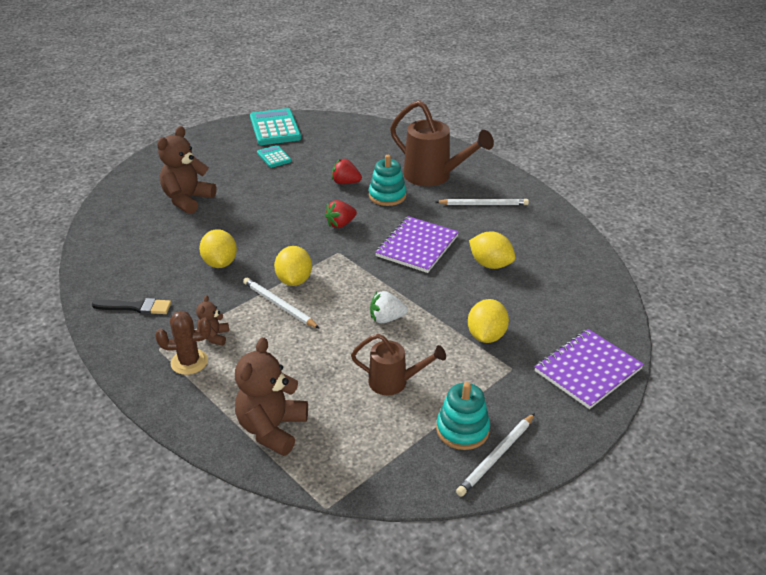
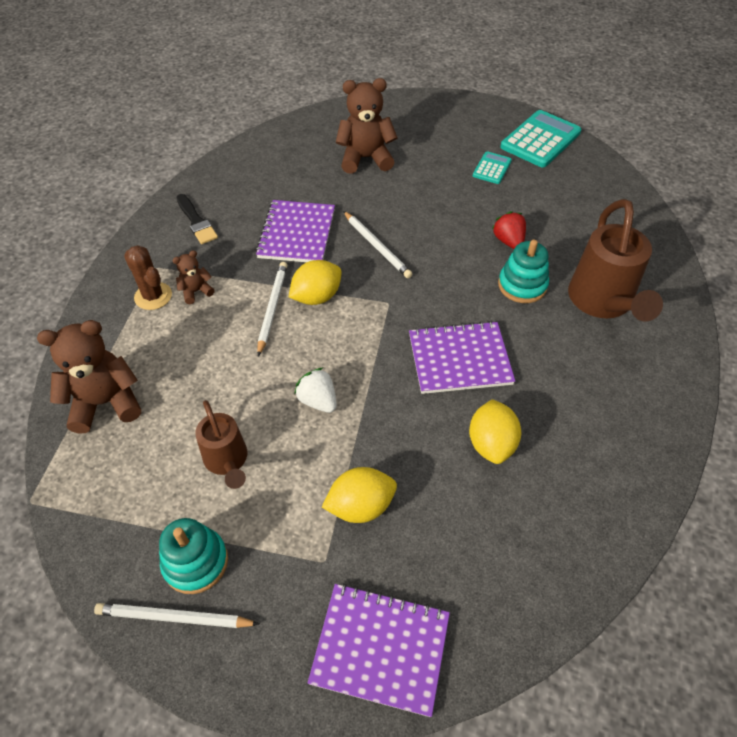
camera: 55 degrees right, 15 degrees up
yellow lemon [199,229,237,268] -> purple notebook [255,200,335,262]
red strawberry [325,200,357,228] -> none
white pencil [436,199,529,205] -> white pencil moved to [343,211,412,278]

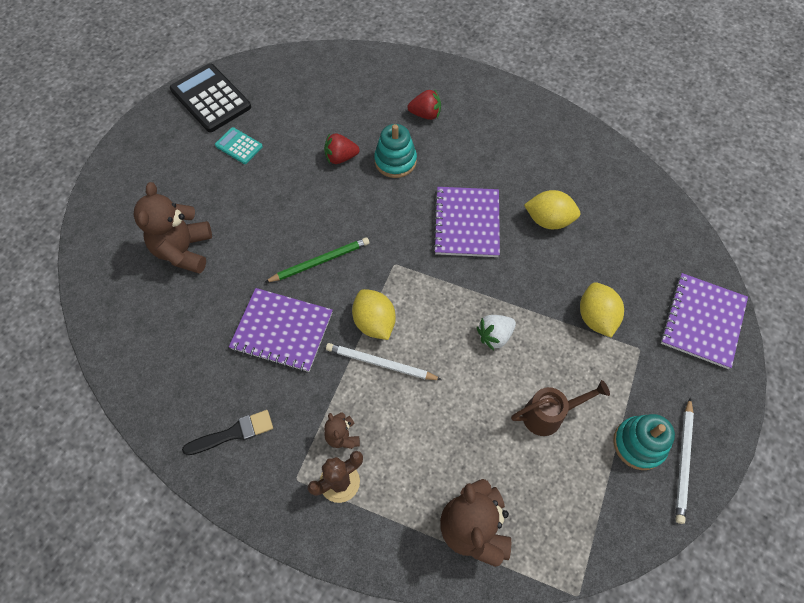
camera: 80 degrees left, 10 degrees up
white pencil [343,211,412,278] -> green pencil [264,237,369,283]
turquoise calculator [500,110,581,167] -> black calculator [170,63,251,132]
brown watering can [568,199,663,322] -> red strawberry [407,90,441,120]

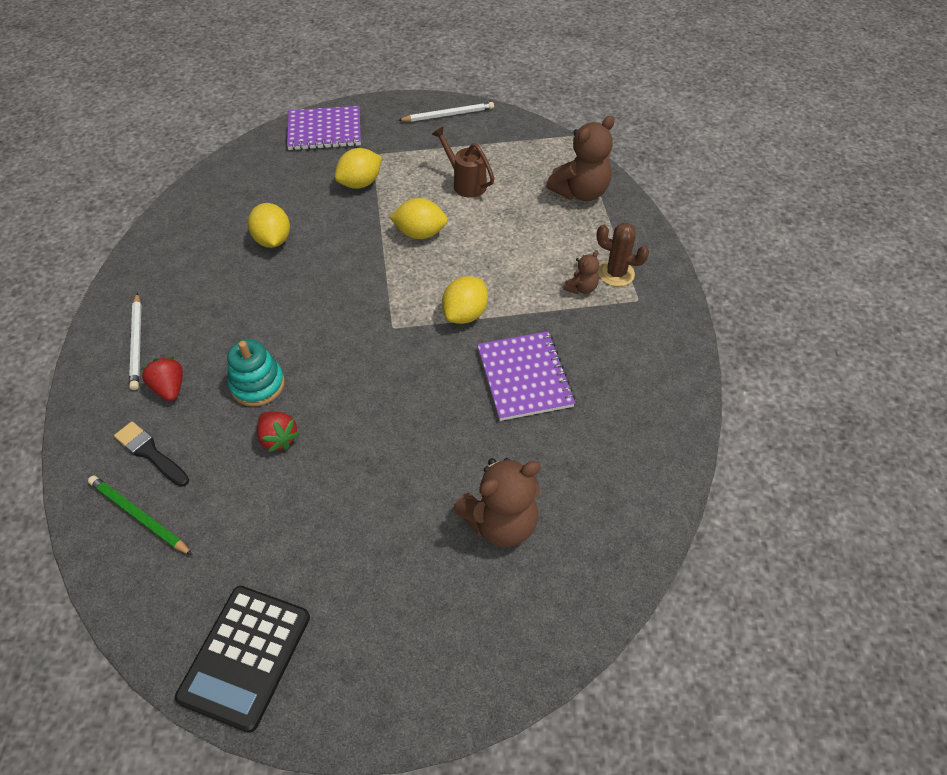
camera: 120 degrees left, 10 degrees down
black brush [182,410,273,455] -> black brush moved to [114,421,189,487]
turquoise calculator [215,127,263,164] -> none
green pencil [264,237,369,283] -> green pencil moved to [88,476,192,555]
white pencil [326,343,442,380] -> white pencil moved to [129,293,141,390]
purple notebook [433,187,500,257] -> none
white strawberry [477,315,516,350] -> yellow lemon [389,198,448,239]
turquoise stacking toy [613,414,675,470] -> none

